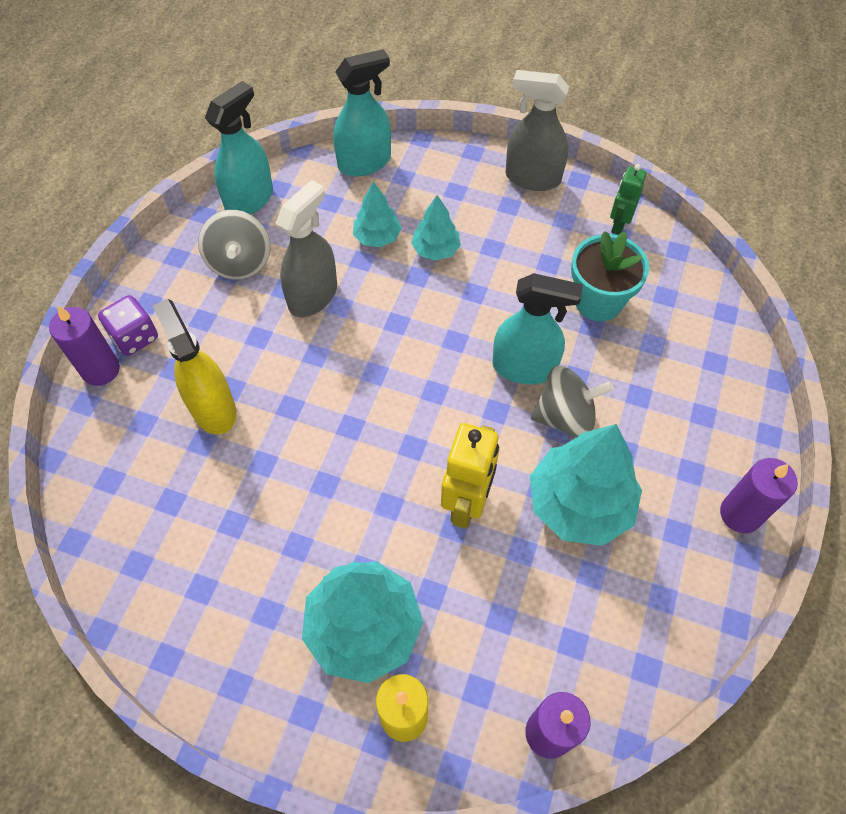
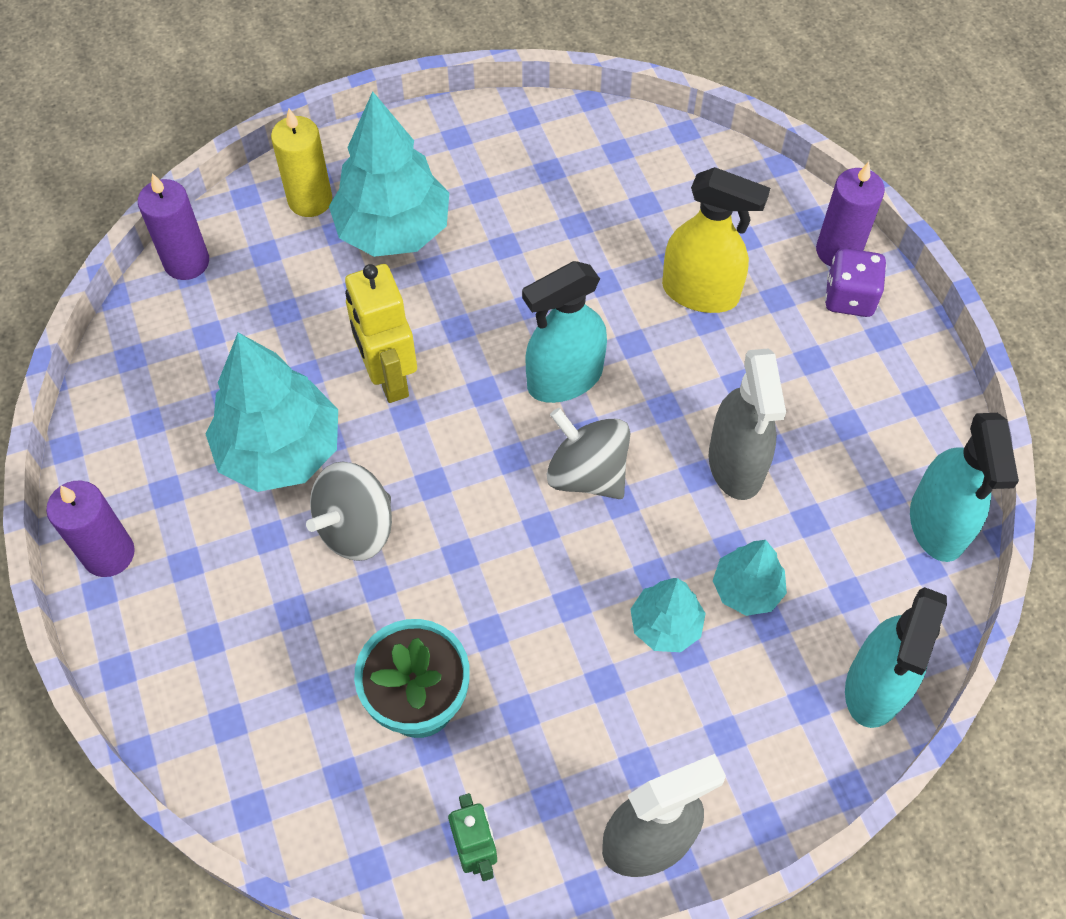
camera: 140 degrees right, 0 degrees up
grey spinning top [198,210,270,280] -> grey spinning top moved to [546,408,630,499]
turquoise spray bottle [492,273,583,384] -> turquoise spray bottle moved to [522,261,607,403]

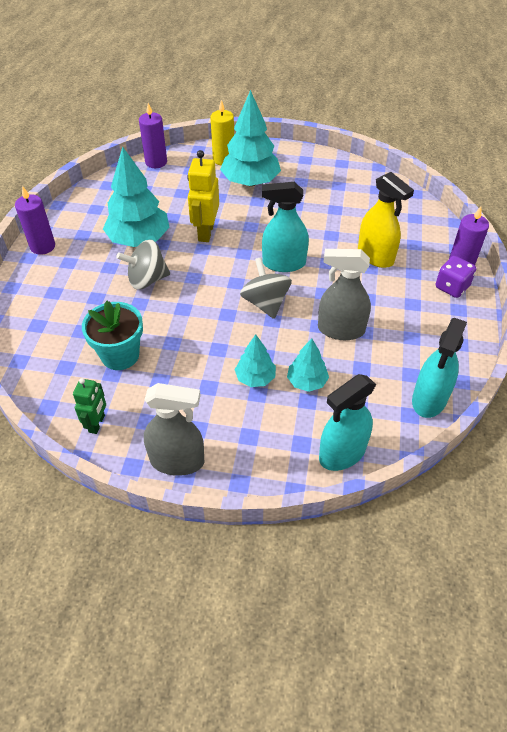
camera: 30 degrees right, 10 degrees down
grey spray bottle [709,348,786,500] -> grey spray bottle turned 75 degrees clockwise [318,249,371,340]

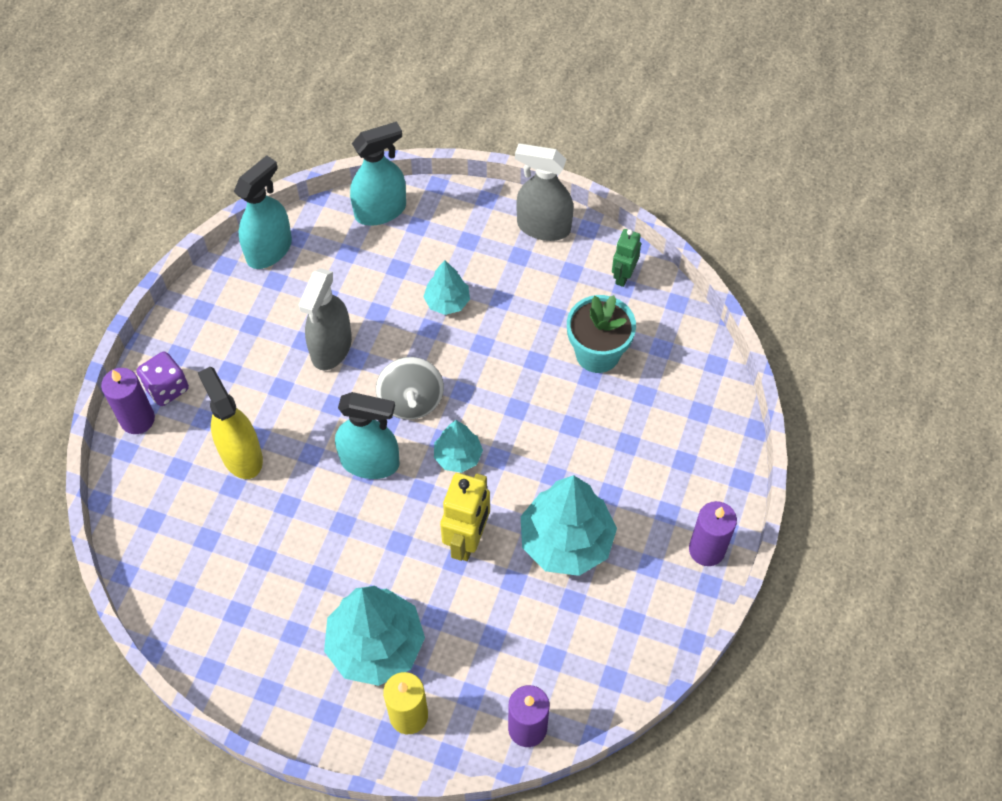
camera: 170 degrees left, 10 degrees up
grey spinning top [116,240,170,290] -> none
turquoise tree [287,338,329,392] -> turquoise tree moved to [434,420,483,473]
grey spray bottle [318,249,371,340] -> grey spray bottle turned 90 degrees clockwise [298,268,352,370]

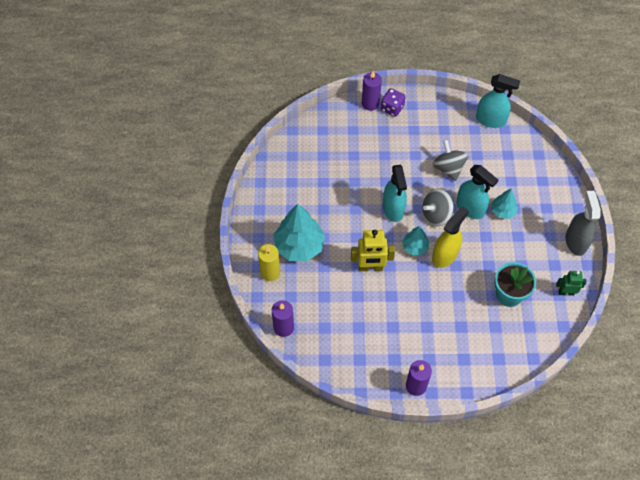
camera: 70 degrees right, 0 degrees up
yellow spray bottle [198,367,263,479] -> yellow spray bottle moved to [432,206,469,268]
grey spray bottle [298,268,352,370] -> grey spinning top [433,140,468,181]
turquoise spray bottle [350,122,406,226] -> turquoise spray bottle moved to [456,165,498,219]
turquoise tree [521,475,617,576] -> none

